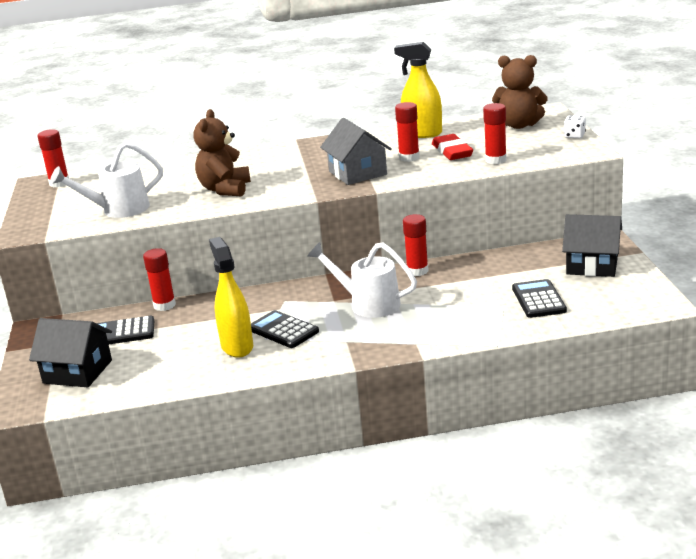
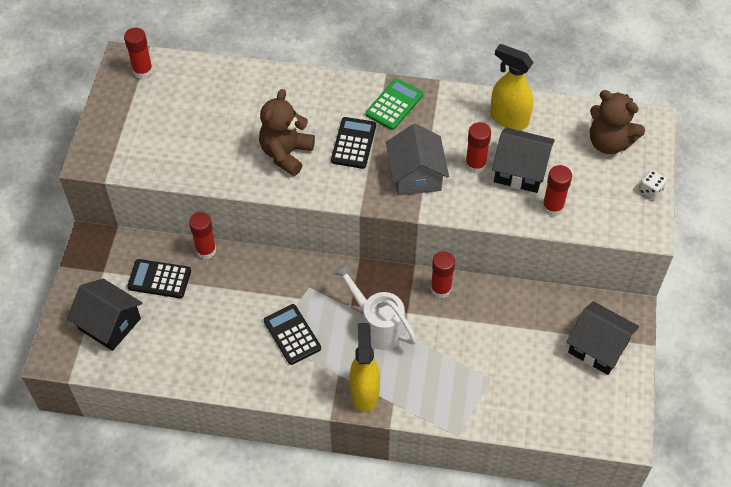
camera: 15 degrees right, 30 degrees up
white watering can [50,142,163,218] -> none
yellow spray bottle [209,237,253,358] -> yellow spray bottle moved to [349,323,380,412]
red eraser [432,134,473,160] -> black house [492,127,555,193]
black calculator [512,279,567,318] -> black calculator moved to [331,117,376,169]
none -> green calculator [366,78,423,130]

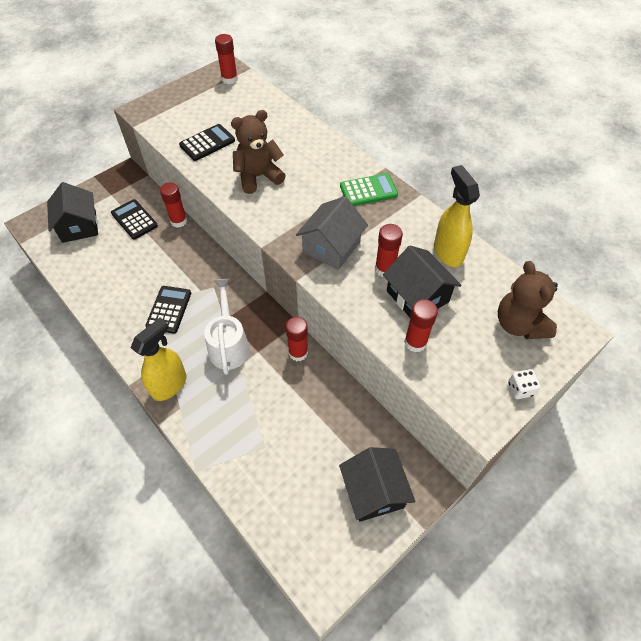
camera: 40 degrees right, 0 degrees up
black calculator [331,117,376,169] -> black calculator moved to [179,124,235,161]

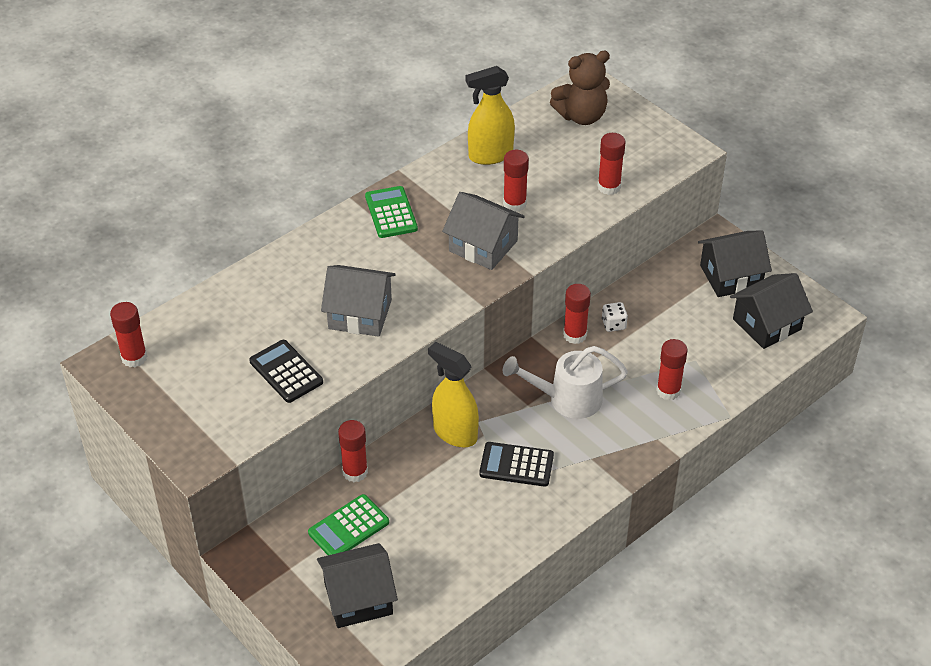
camera: 90 degrees left, 10 degrees down
black calculator [111,199,158,240] -> green calculator [308,494,389,555]
yellow spray bottle [130,318,186,401] -> yellow spray bottle moved to [428,342,479,447]
brown teddy bear [231,110,286,194] -> grey house [321,265,396,337]
black house [383,245,462,317] -> black house moved to [730,273,813,349]
white dice [508,369,541,399] -> white dice moved to [602,302,628,332]
none -> red glue stick [656,339,688,400]

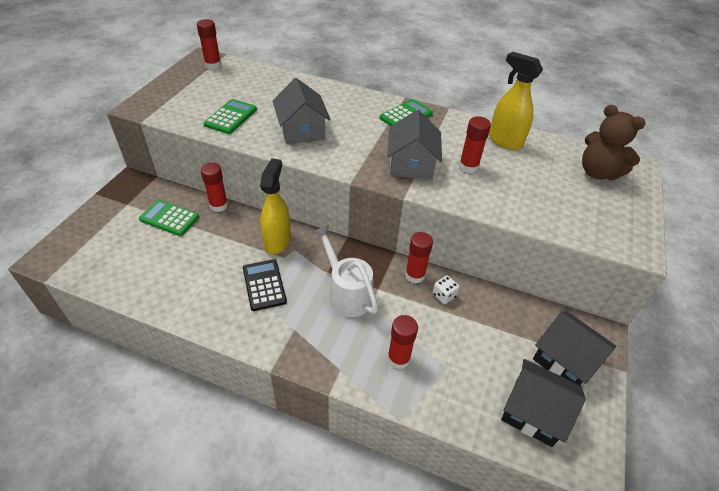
camera: 60 degrees right, 0 degrees up
black calculator [249,340,323,403] -> green calculator [204,99,257,134]
black house [317,543,398,628] -> none
red glue stick [598,133,626,195] -> none

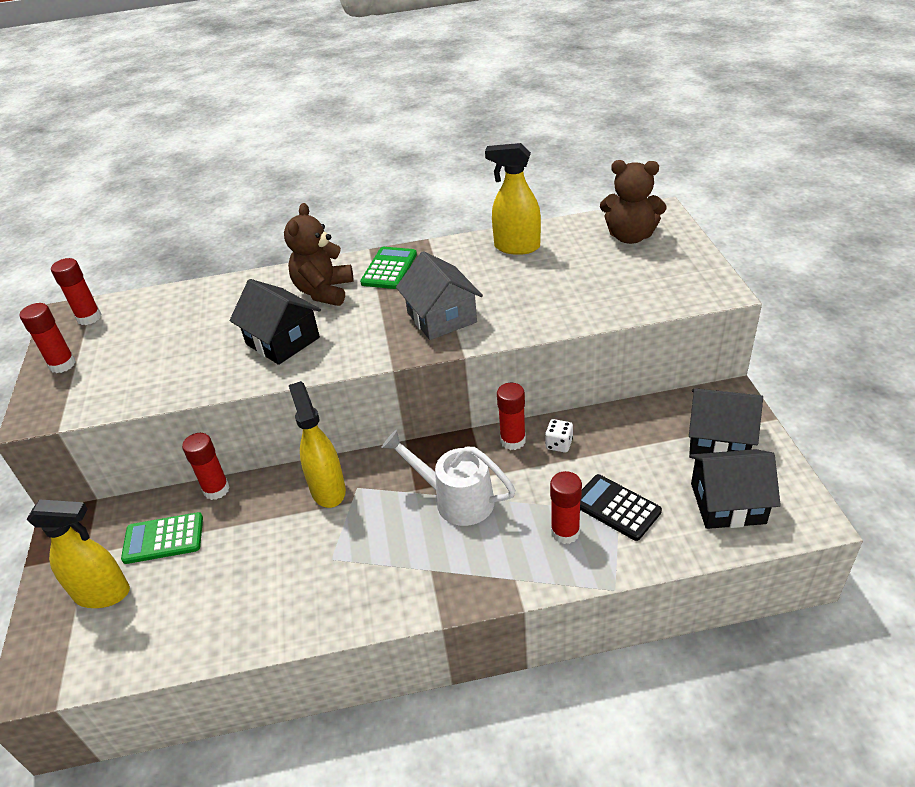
camera: 25 degrees left, 5 degrees down
green calculator [204,99,257,134] -> none
black calculator [243,259,287,311] -> black calculator moved to [580,474,662,541]
grey house [272,78,331,144] -> black house [230,279,321,365]
red glue stick [459,116,491,173] -> red glue stick moved to [20,303,76,373]
none -> yellow spray bottle [27,499,130,608]
none -> brown teddy bear [284,203,353,306]

